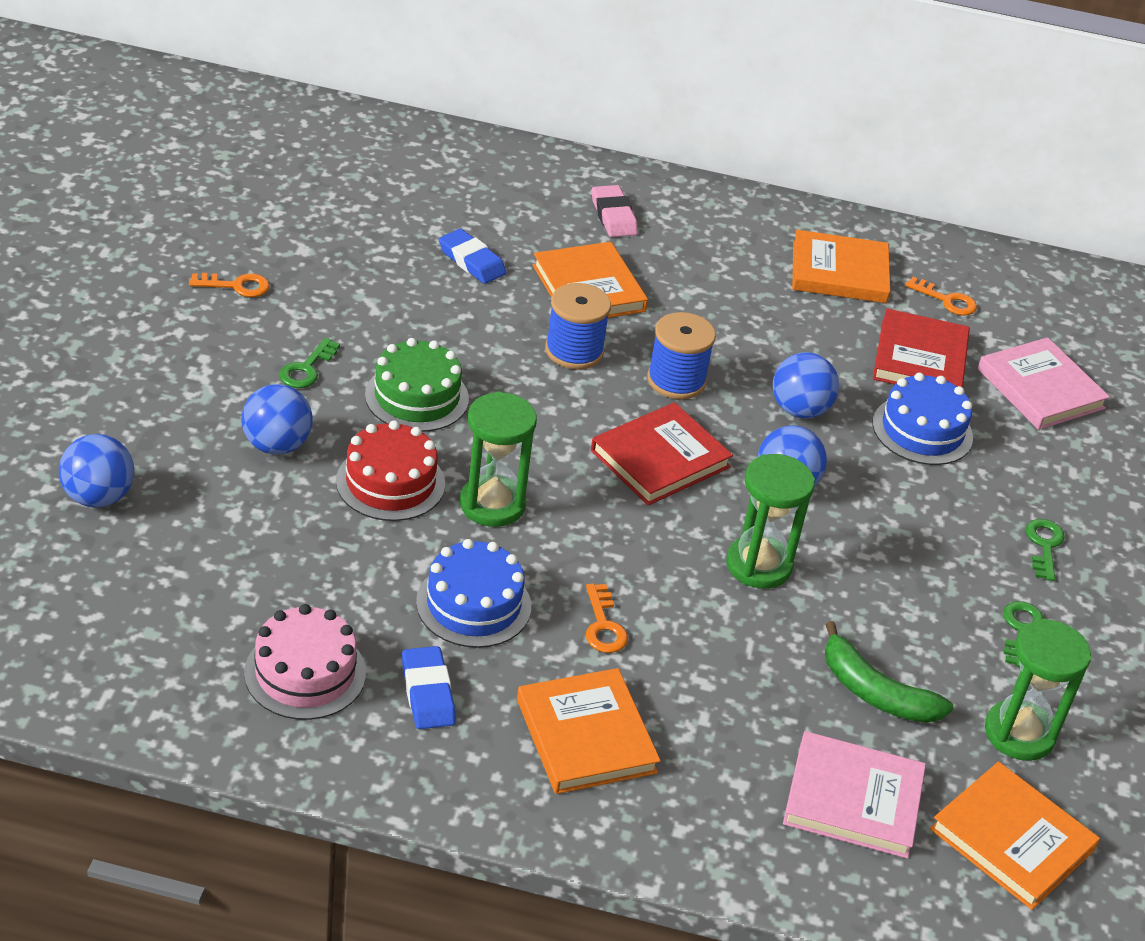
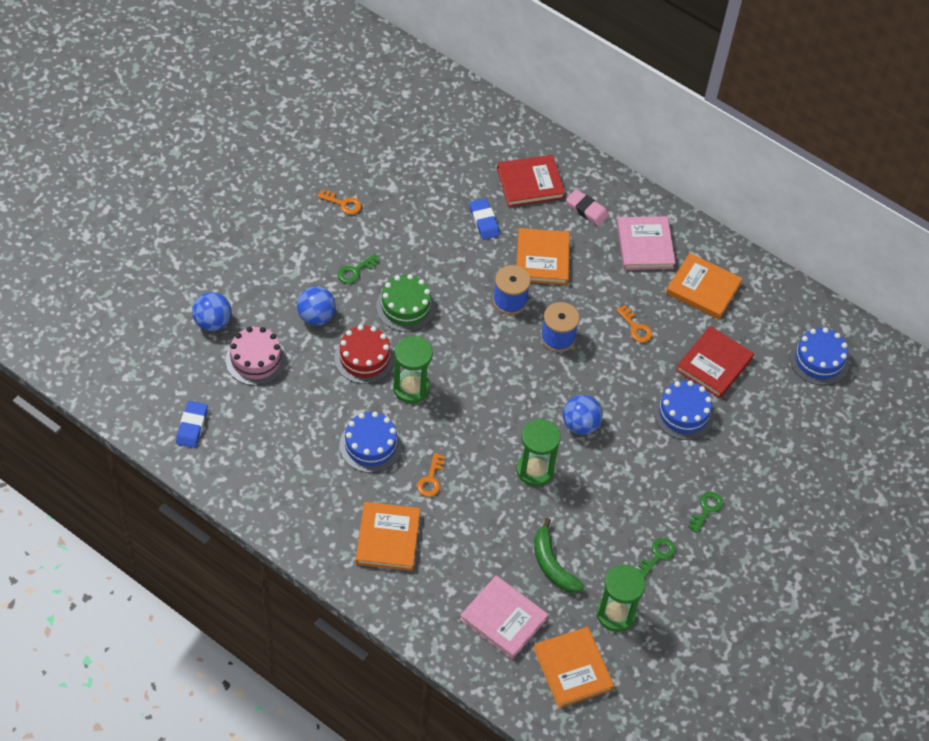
camera: 25 degrees right, 15 degrees up
pink cake [244,604,366,720] -> pink cake moved to [226,327,287,386]
blue eraser [402,646,456,729] -> blue eraser moved to [176,401,208,448]
red book [591,402,733,505] -> red book moved to [497,155,565,207]
pink eraser [592,185,638,237] -> pink eraser turned 60 degrees counterclockwise [566,189,609,226]
blue ball [773,352,839,419] -> none
orange key [905,277,977,316] -> orange key moved to [616,305,652,342]
pink book [978,337,1110,430] -> pink book moved to [617,216,675,270]
none -> blue cake [790,327,849,385]

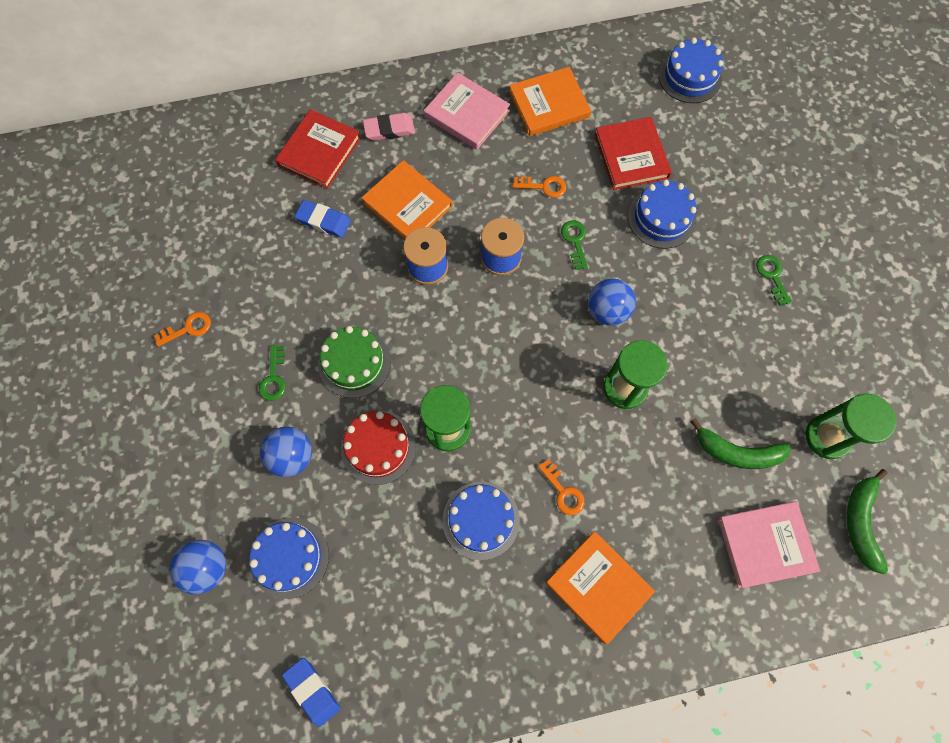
camera: 45 degrees left, 15 degrees up
pink cake [226,327,287,386] -> blue cake [249,518,329,599]
orange book [533,627,614,708] -> green banana [847,469,888,574]
green key [637,538,675,578] -> green key moved to [561,220,588,270]

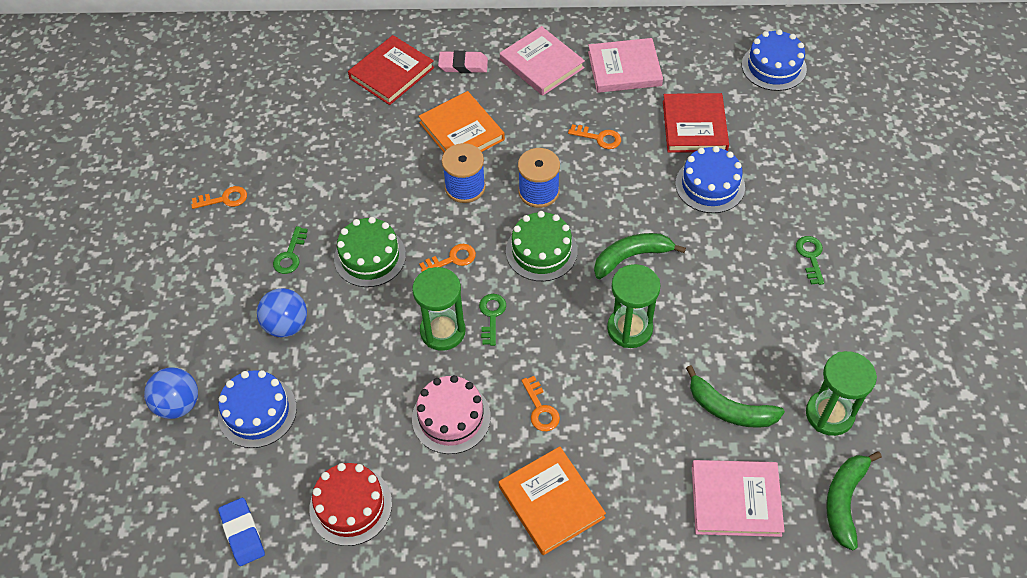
camera: 15 degrees right, 15 degrees down
blue eraser [294,200,351,238] -> none
red cake [341,411,416,485] -> red cake moved to [309,463,392,546]
blue cake [442,481,520,560] -> pink cake [412,375,491,454]
orange book [509,67,591,137] -> pink book [588,38,663,93]
green key [561,220,588,270] -> green key moved to [479,294,506,346]
blue ball [588,278,636,326] -> green banana [594,233,686,279]
none -> orange key [419,244,476,272]
none -> green cake [506,211,578,281]

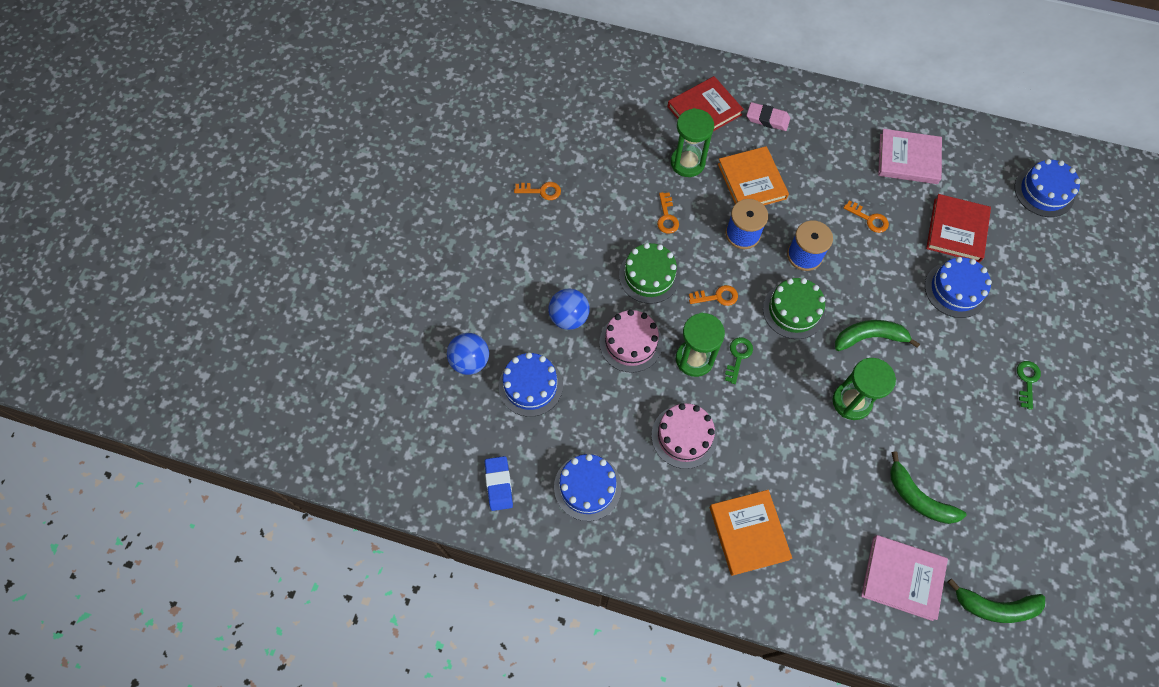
camera: 15 degrees right, 10 degrees up
green key [273,226,308,274] -> none
red cake [309,463,392,546] -> blue cake [554,454,621,521]
pink book [500,26,585,96] -> none
orange key [521,376,560,431] -> orange key moved to [657,192,679,234]
green hourglass [806,351,877,436] -> green hourglass moved to [671,108,714,177]
green banana [826,451,882,551] -> green banana turned 120 degrees counterclockwise [947,578,1045,623]
none -> pink cake [599,310,663,373]

